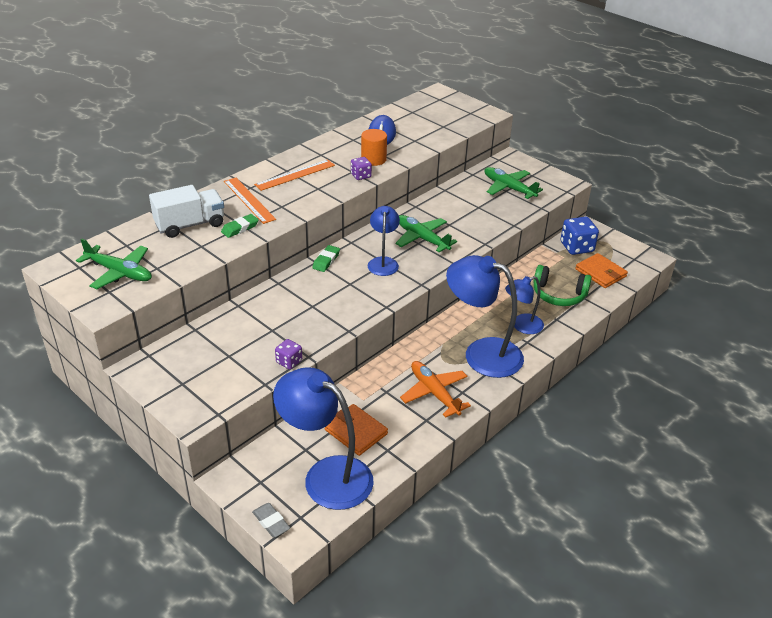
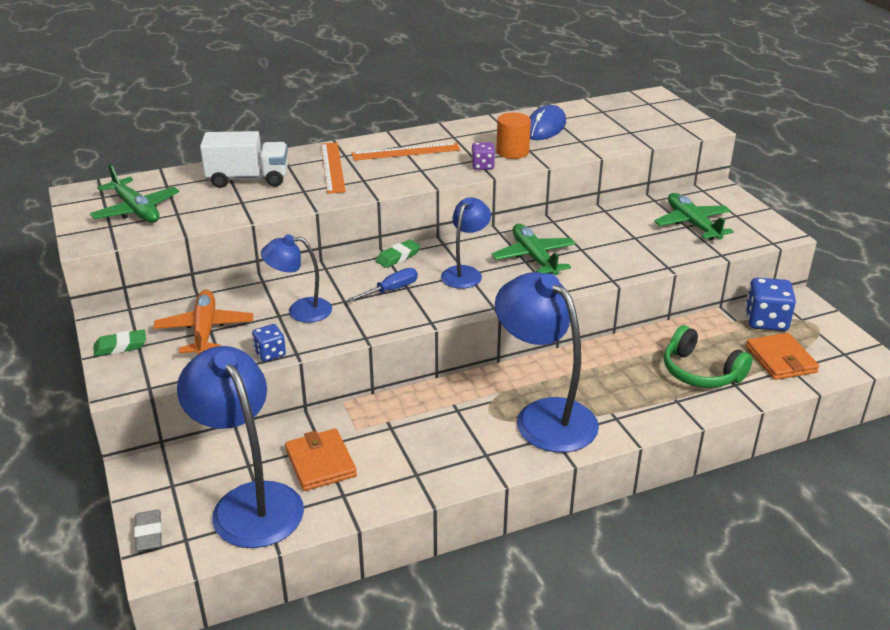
camera: 25 degrees right, 5 degrees down
green eraser [221,214,259,238] -> green eraser moved to [94,330,146,356]
purple dice [275,339,302,370] -> blue dice [252,324,286,362]
orange plane [400,361,471,418] -> orange plane moved to [153,290,253,355]
blue lamp [505,276,544,334] -> blue lamp moved to [261,234,332,323]
none -> blue screwdriver [348,268,418,302]

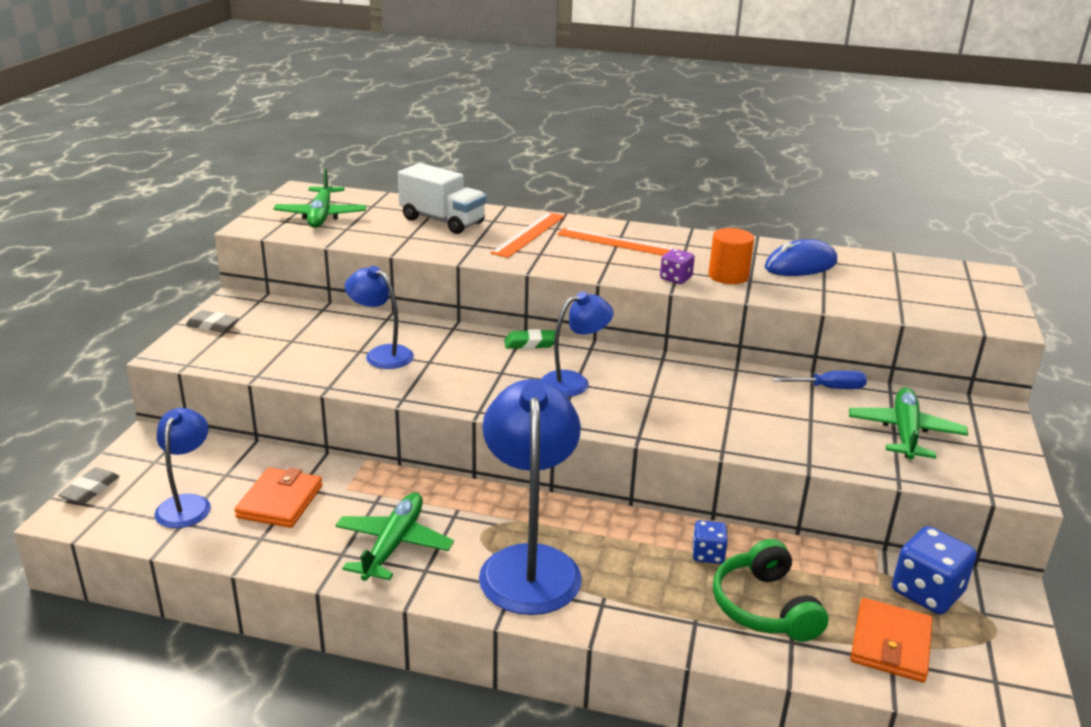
camera: 35 degrees right, 5 degrees down
green eraser [94,330,146,356] -> grey eraser [186,310,239,333]
orange plane [153,290,253,355] -> none
blue lamp [177,346,304,548] -> blue lamp [155,408,211,528], size x0.56
blue dice [252,324,286,362] -> blue dice moved to [692,520,728,564]
blue screwdriver [348,268,418,302] -> blue screwdriver moved to [772,370,867,389]
green plane [492,224,576,275] -> green plane moved to [335,493,454,581]

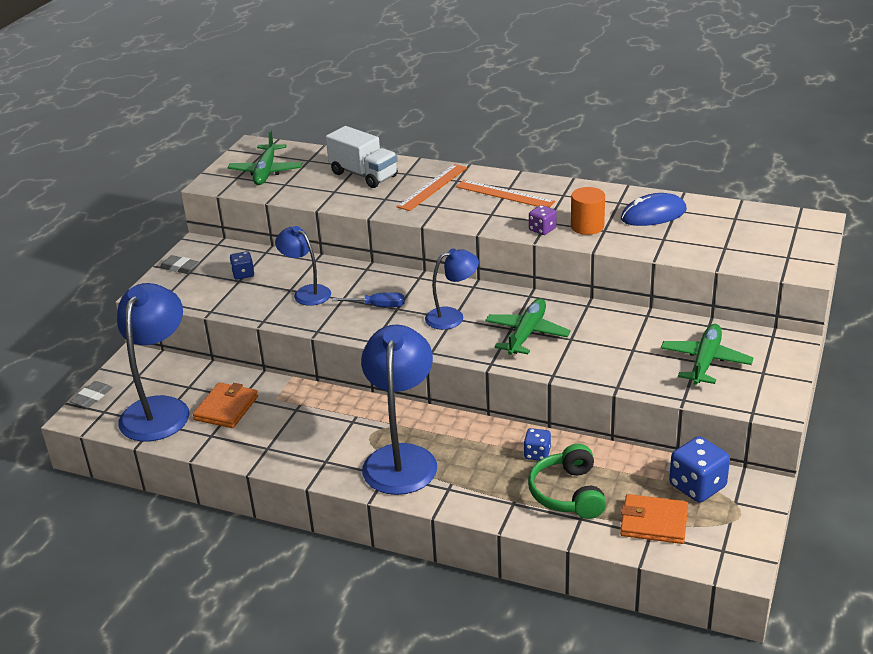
camera: 10 degrees right, 5 degrees up
blue lamp [155,408,211,528] -> blue lamp [117,283,189,442], size x1.78
green plane [335,493,454,581] -> green plane moved to [485,299,571,355]
green eraser [504,329,555,349] -> none
blue screwdriver [772,370,867,389] -> blue screwdriver moved to [332,292,405,307]
orange wallet [850,598,933,683] -> orange wallet turned 75 degrees clockwise [620,494,688,544]
none -> blue dice [230,251,254,280]

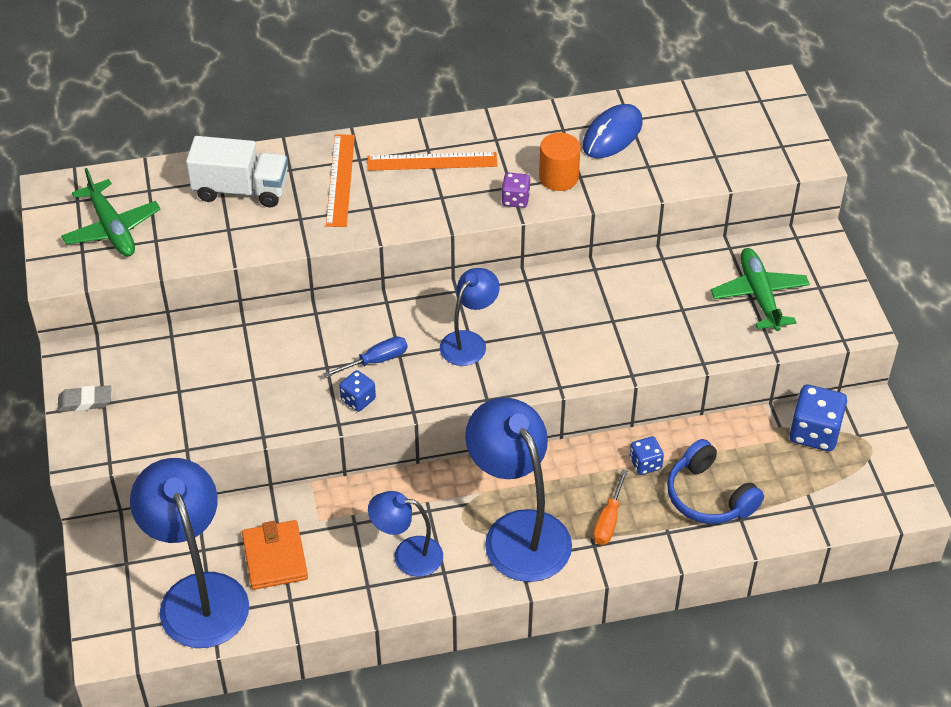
camera: 35 degrees left, 15 degrees up
grey eraser [70,381,113,408] -> none
blue dice [230,251,254,280] -> blue dice moved to [339,370,376,412]
blue lamp [275,226,331,306] -> blue lamp moved to [368,491,443,577]
green plane [485,299,571,355] -> none
green headphones [528,444,606,519] -> blue headphones [667,439,764,524]
orange wallet [620,494,688,544] -> none
none -> orange screwdriver [593,469,628,545]

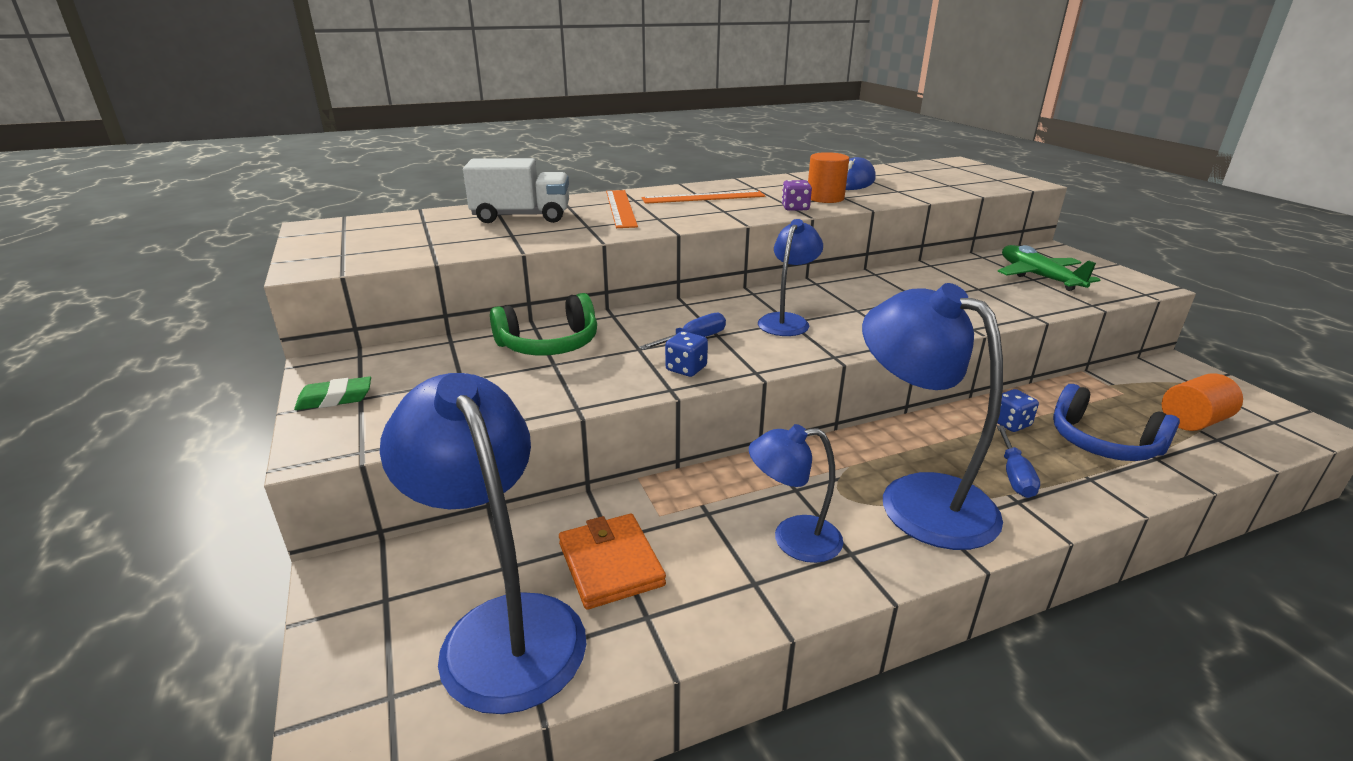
camera: 10 degrees left, 20 degrees down
grey eraser [58,385,111,412] -> green eraser [294,377,371,410]
green plane [61,168,161,256] -> none
orange screwdriver [593,469,628,545] -> blue screwdriver [997,425,1040,498]
blue dice [790,385,847,451] -> none
none -> green headphones [490,293,597,355]
none -> orange cylinder [1162,373,1243,431]

